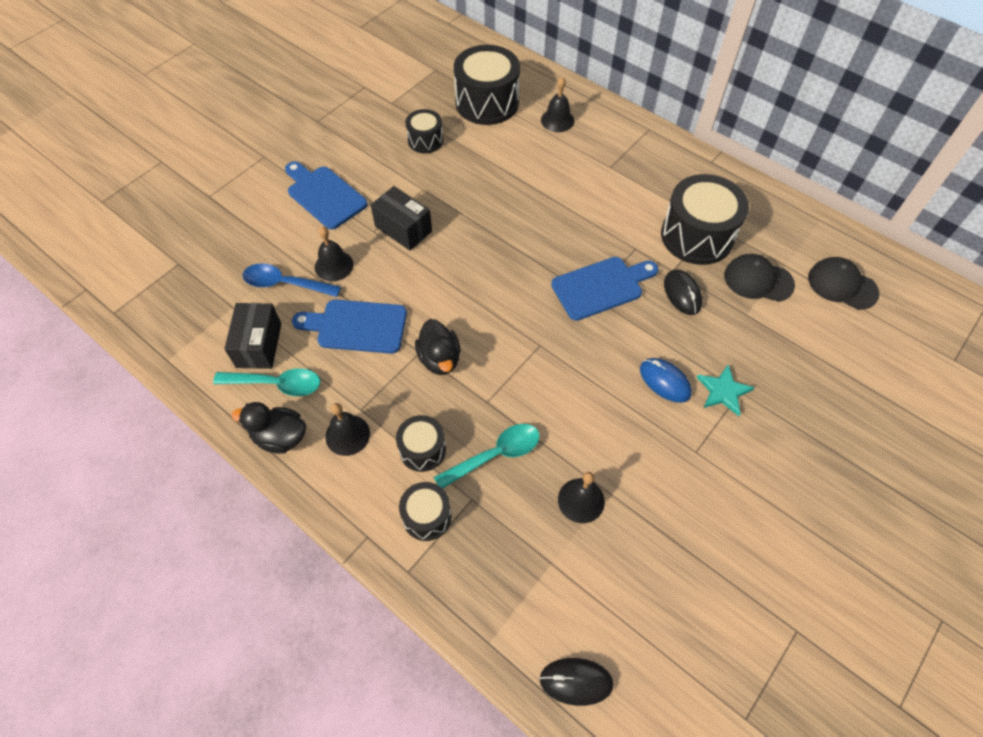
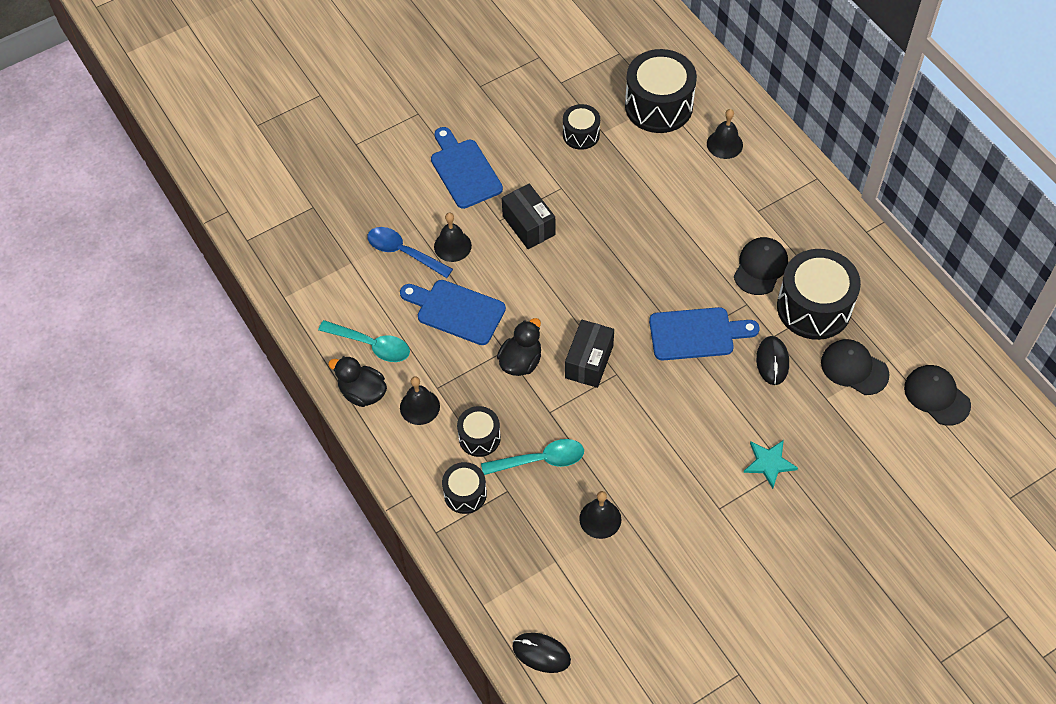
camera: 20 degrees right, 0 degrees up
black box [224,303,281,369] -> black box moved to [565,320,614,388]
black duck [415,319,461,375] -> black duck turned 150 degrees counterclockwise [497,318,541,376]
blue mouse [640,358,692,403] -> none
none -> black cap [734,237,788,295]

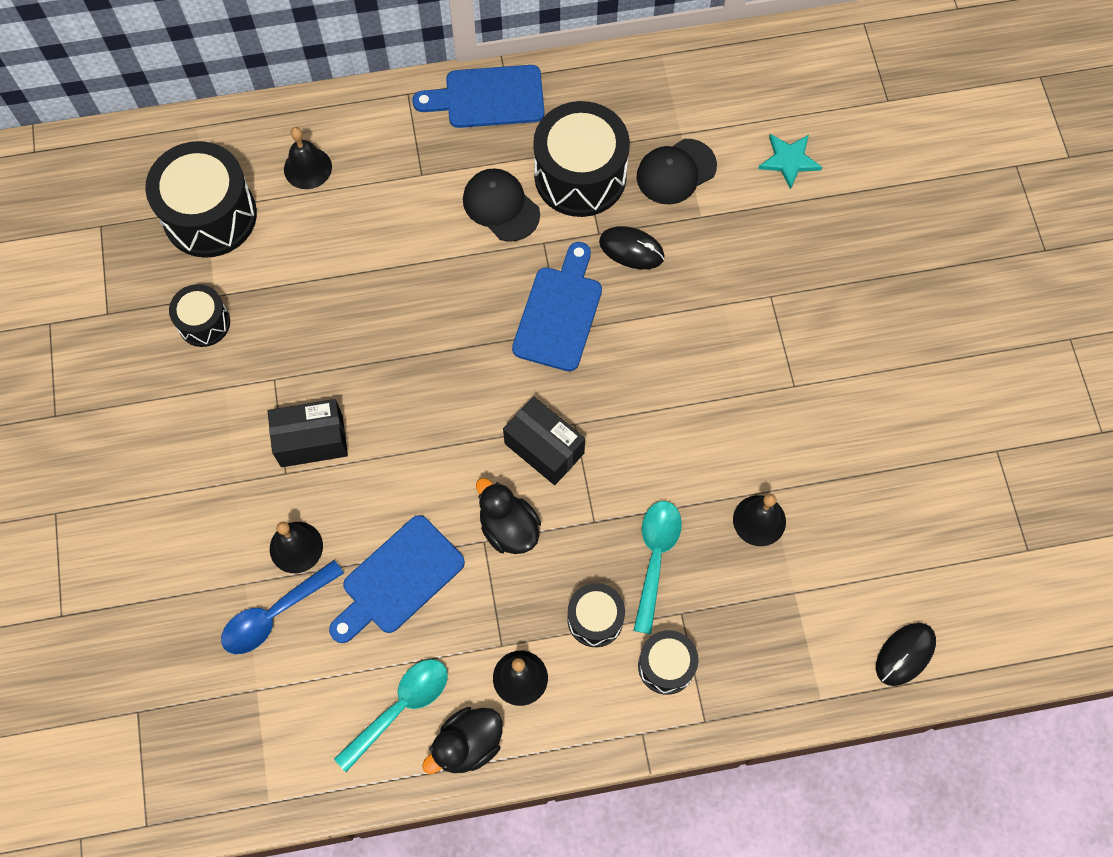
camera: 70 degrees left, 10 degrees up
blue cutting board [431,127,503,209] -> blue cutting board moved to [412,65,544,128]
turquoise star [743,440,798,489] -> turquoise star moved to [758,134,822,190]
black cap [904,365,971,426] -> none

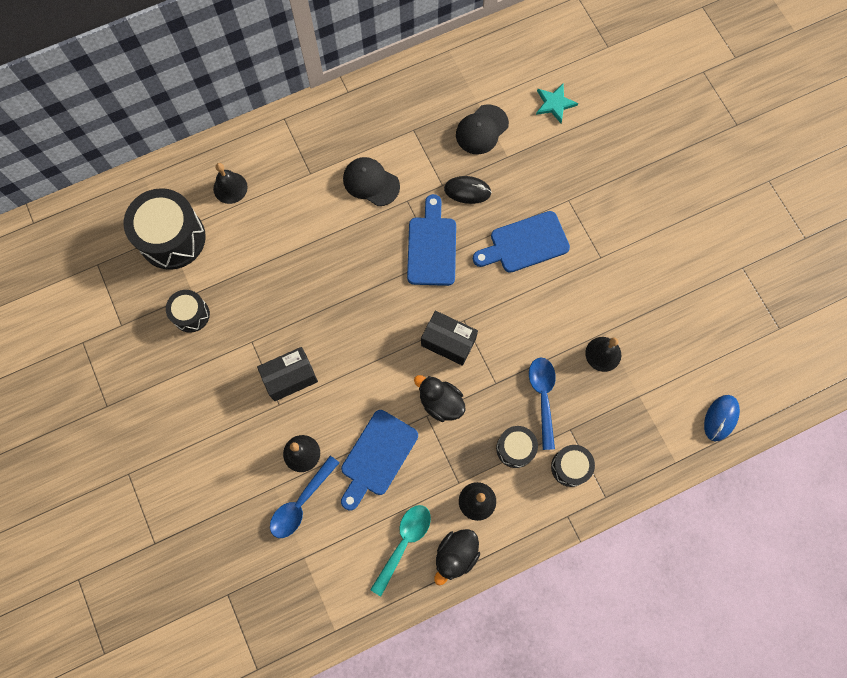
camera: 15 degrees left, 5 degrees up
blue cutting board [412,65,544,128] -> blue cutting board moved to [473,211,570,273]
black drum [533,101,630,217] -> none
turquoise spoon [633,501,682,634] -> blue spoon [529,357,556,450]
black mouse [876,623,936,686] -> blue mouse [704,395,740,441]

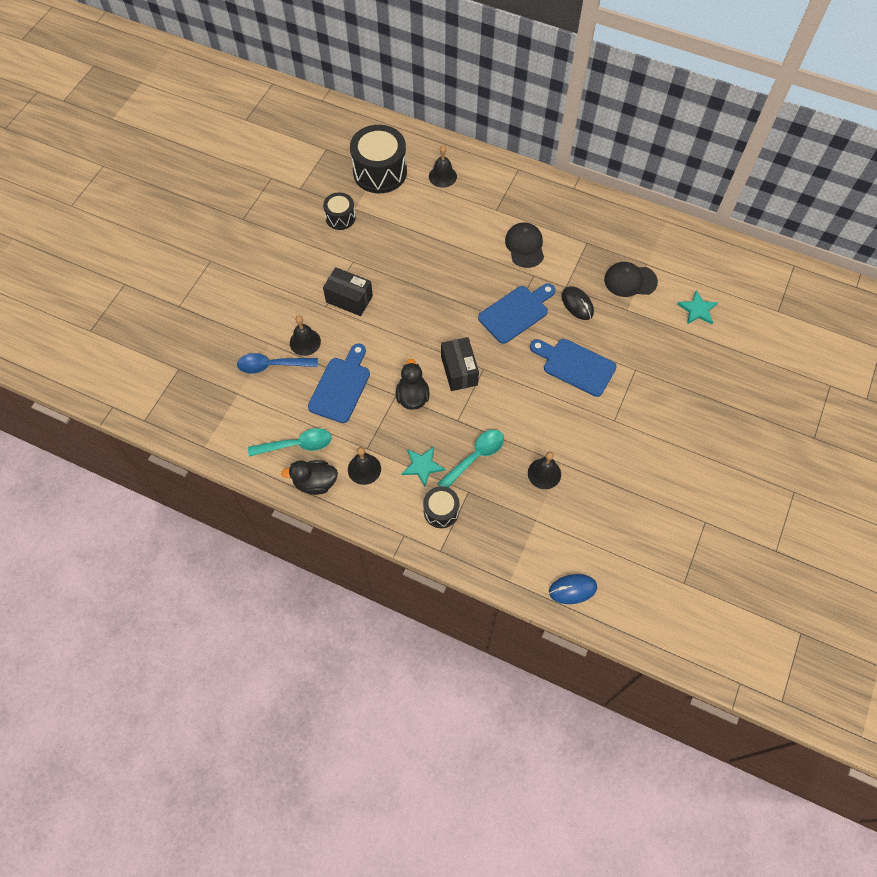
camera: 50 degrees right, 10 degrees down
blue cutting board [341,410,418,511] -> blue cutting board turned 120 degrees clockwise [308,344,370,423]
black drum [496,426,538,468] -> turquoise star [401,447,445,487]
blue spoon [529,357,556,450] -> turquoise spoon [437,430,504,487]

